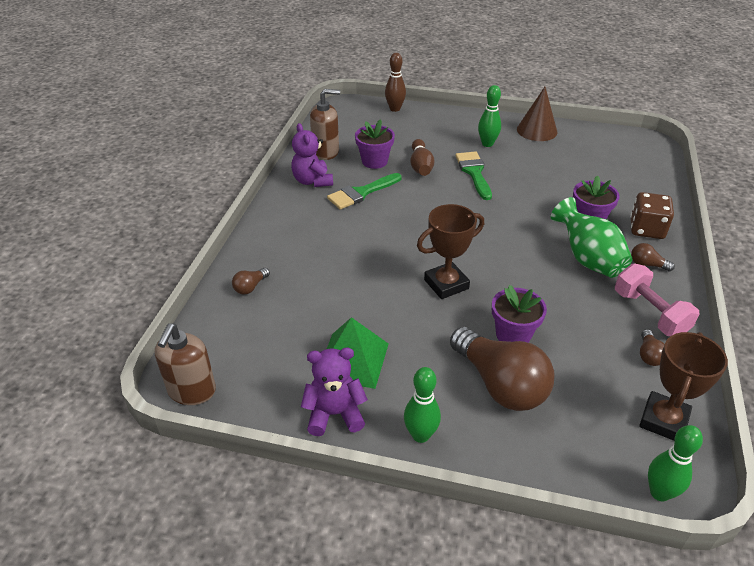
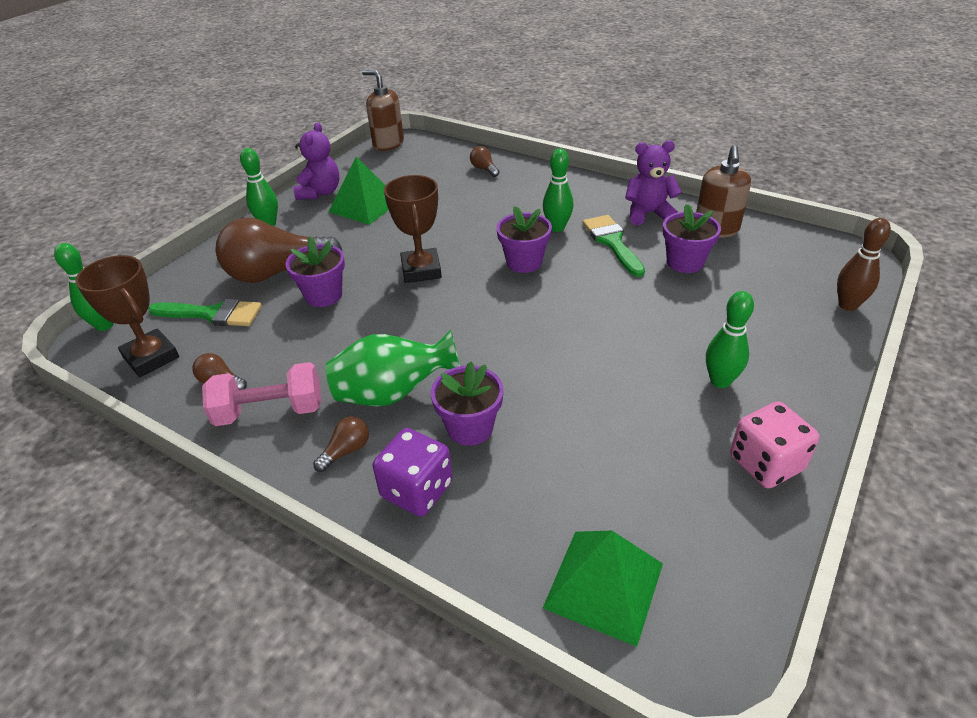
camera: 110 degrees right, 0 degrees up
brown bowling pin [411,139,434,176] -> none
green brush [455,151,492,200] -> green brush moved to [148,299,262,326]
brown cone [517,87,557,141] -> pink dice [730,401,819,489]
brown dice [630,192,674,239] -> purple dice [373,428,453,517]
none -> purple flower pot [496,206,552,273]
none -> green bowling pin [543,149,574,232]
none -> green pyramid [543,531,663,647]

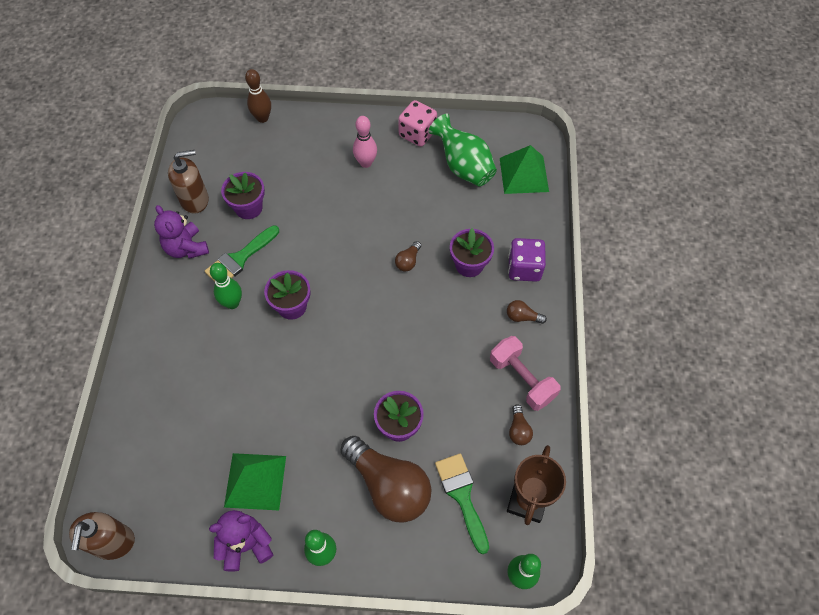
camera: 120 degrees left, 20 degrees up
green vase [326,330,460,407] -> green vase moved to [428,114,497,186]
brown trophy [384,175,442,283] -> none
brown light bulb [470,146,499,177] -> brown light bulb moved to [395,241,421,272]
green bowling pin [706,291,754,388] -> pink bowling pin [353,116,377,168]

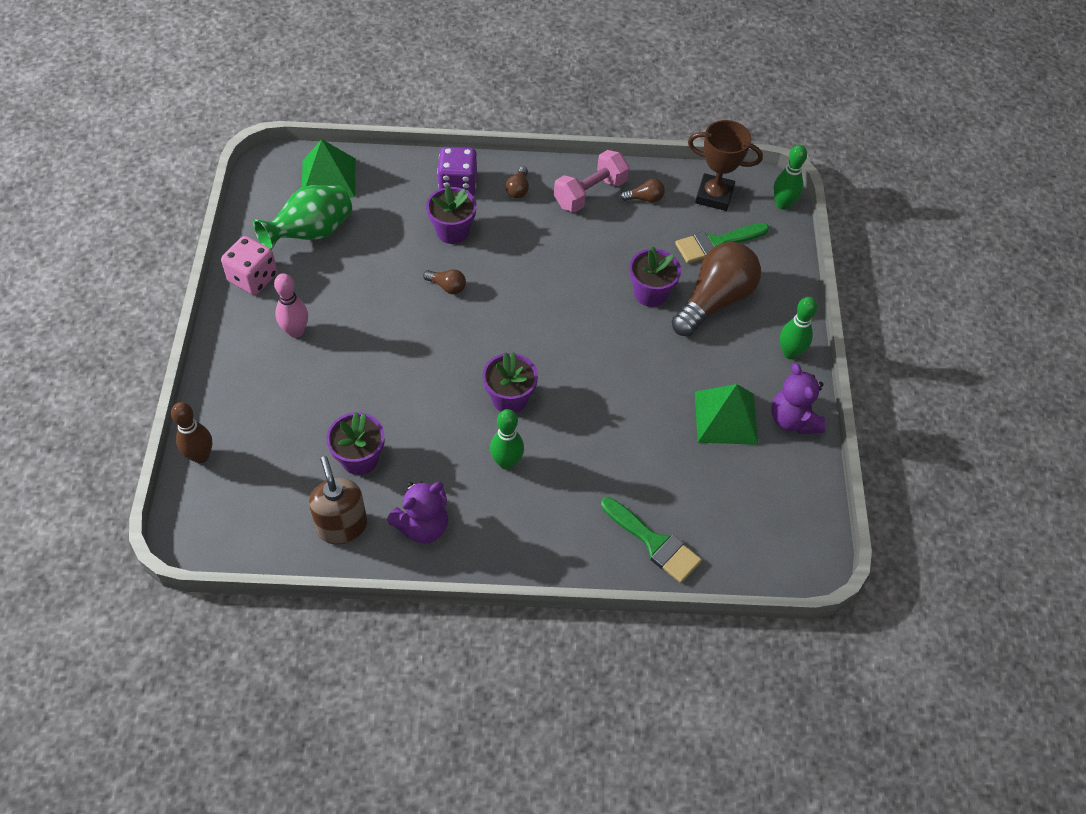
camera: 95 degrees left, 5 degrees down
brown soap dispenser [69,512,135,560] -> none
green brush [205,225,279,282] -> green brush moved to [601,497,702,583]

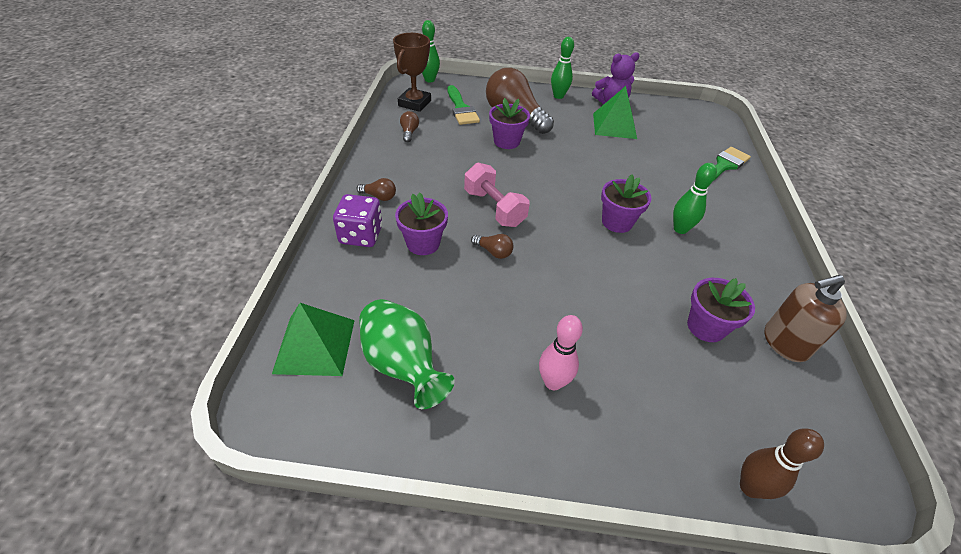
camera: 85 degrees left, 10 degrees down
pink dice [221,236,277,295] -> none
purple teddy bear [387,481,448,544] -> none
brown light bulb [423,269,466,294] -> brown light bulb turned 90 degrees clockwise [471,234,514,259]
pink dumbbell [554,150,629,212] -> pink dumbbell moved to [464,163,530,227]

